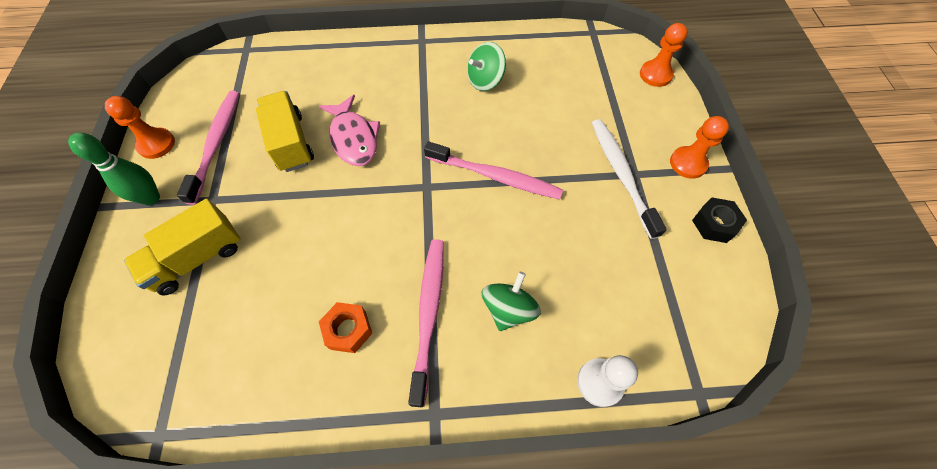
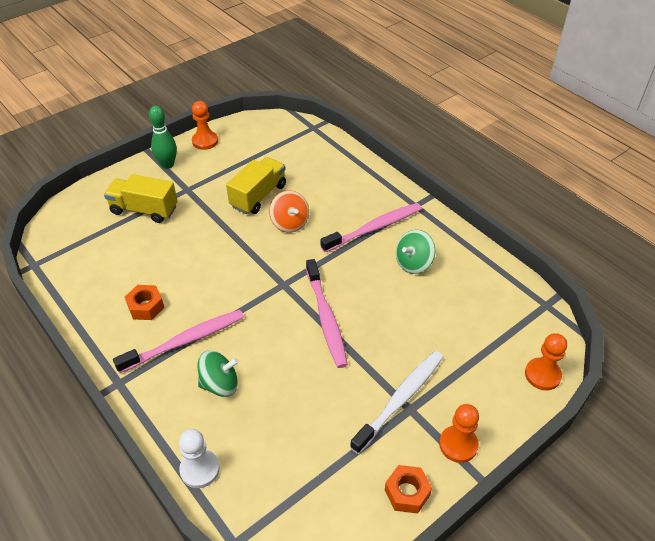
camera: 55 degrees right, 15 degrees down
pink toothbrush [177,91,240,205] -> pink toothbrush moved to [321,203,422,252]
pink fish [319,94,380,166] -> orange spinning top [269,190,309,233]
green spinning top [467,42,506,91] -> green spinning top turned 60 degrees counterclockwise [396,230,435,274]
black nut [692,197,747,243] -> orange nut [385,465,432,514]

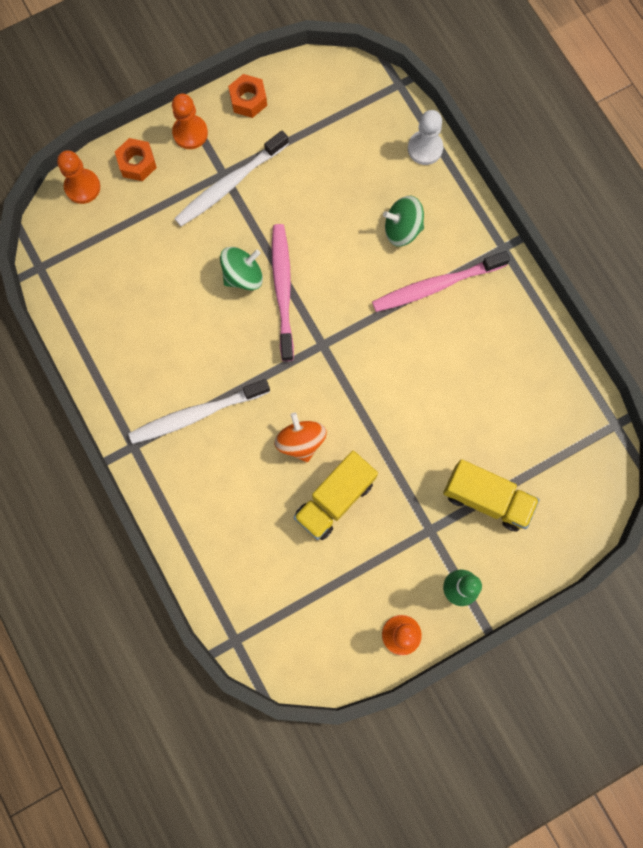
camera: 170 degrees left, 30 degrees up
orange nut [125,285,164,320] -> orange nut moved to [115,138,157,181]
pink toothbrush [321,203,422,252] -> white toothbrush [128,379,270,444]
green spinning top [396,230,435,274] -> green spinning top moved to [220,247,263,290]

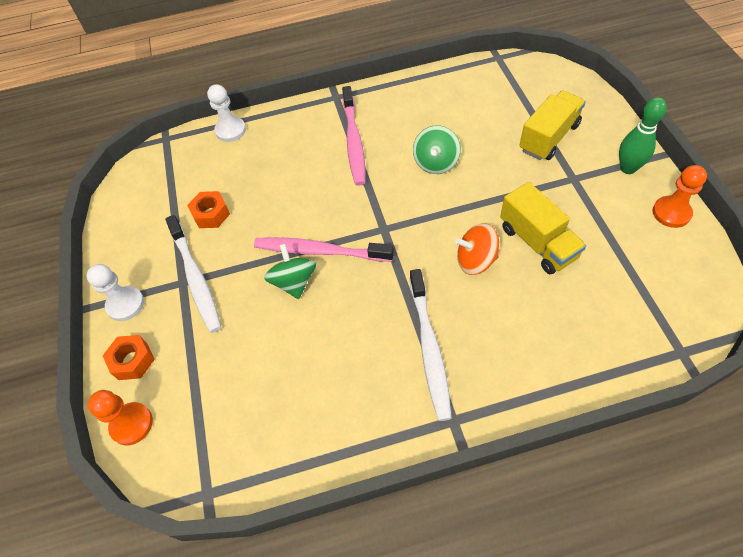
camera: 70 degrees left, 20 degrees down
orange pawn [172,94,208,149] -> white pawn [86,264,144,321]
orange nut [228,74,267,118] -> orange nut moved to [187,191,230,228]
green spinning top [383,196,424,247] -> green spinning top moved to [413,125,461,174]

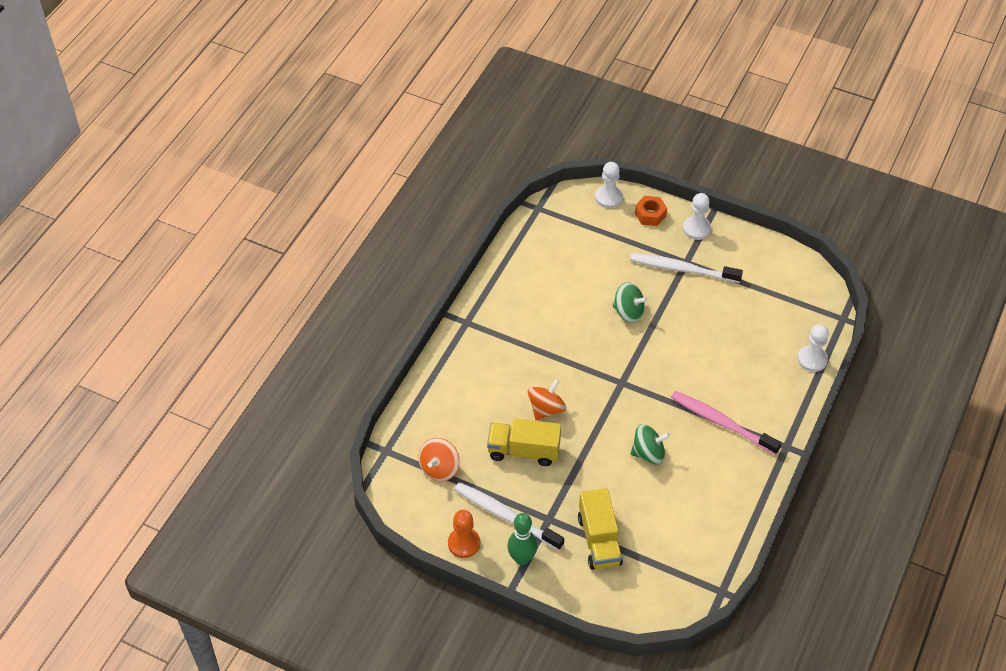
camera: 125 degrees right, 5 degrees down
orange pawn [88,390,153,445] -> white pawn [595,162,623,208]
orange nut [187,191,230,228] -> none
pink toothbrush [254,237,394,262] -> none
white toothbrush [410,269,452,421] -> white toothbrush moved to [454,482,564,550]
green spinning top [413,125,461,174] -> green spinning top turned 120 degrees clockwise [631,424,670,465]
none -> orange spinning top [419,438,460,481]

